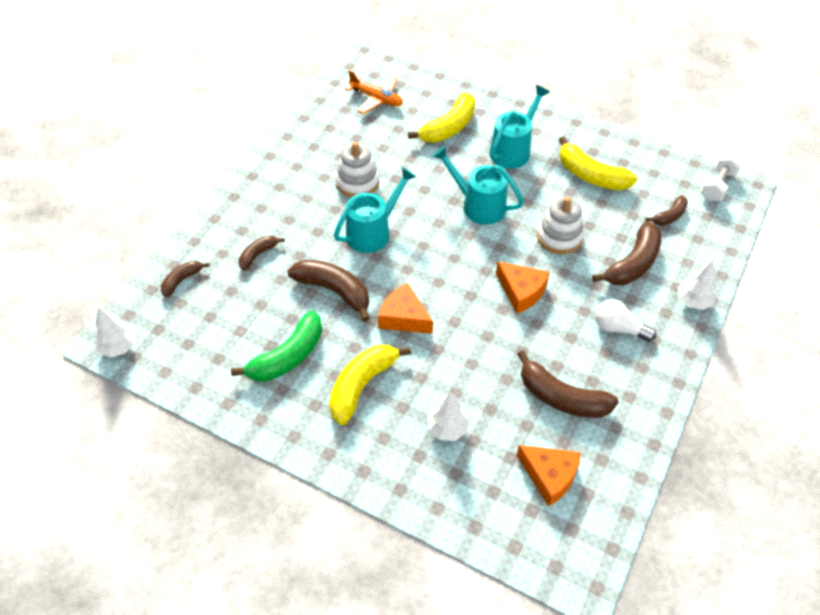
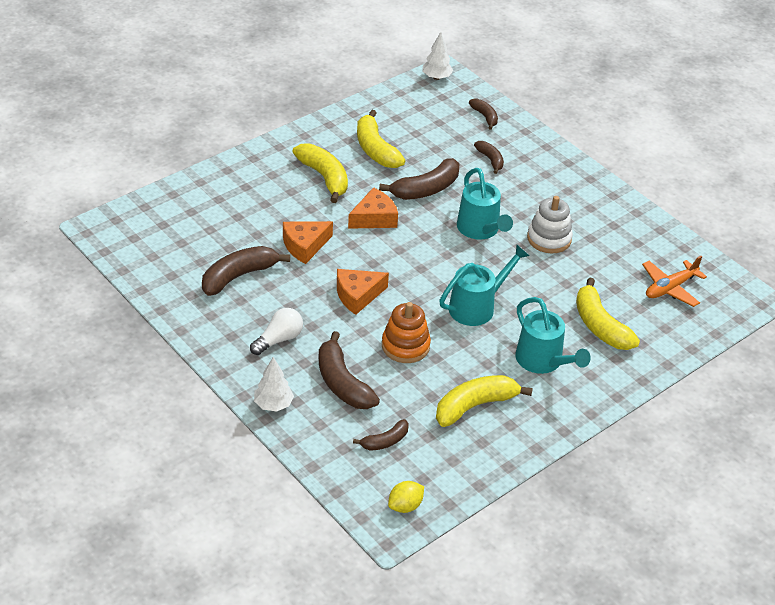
camera: 110 degrees right, 10 degrees down
green banana [231,311,322,382] -> yellow banana [357,110,405,168]
white tree [427,392,470,441] -> none
orange cheese [516,445,581,507] -> orange cheese moved to [283,221,333,264]
white stacking toy [537,197,584,254] -> orange stacking toy [382,302,431,363]
brown banana [645,195,688,225] -> brown banana turned 105 degrees counterclockwise [353,419,409,451]
white dumbbell [700,153,743,201] -> yellow lemon [388,481,424,513]

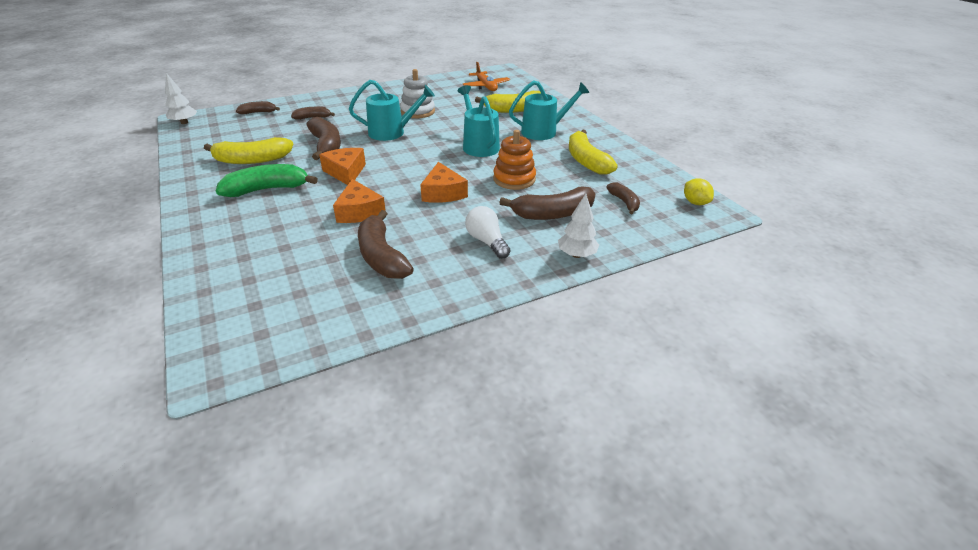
camera: 75 degrees left, 5 degrees down
yellow banana [293,143,348,203] -> green banana [216,164,318,197]

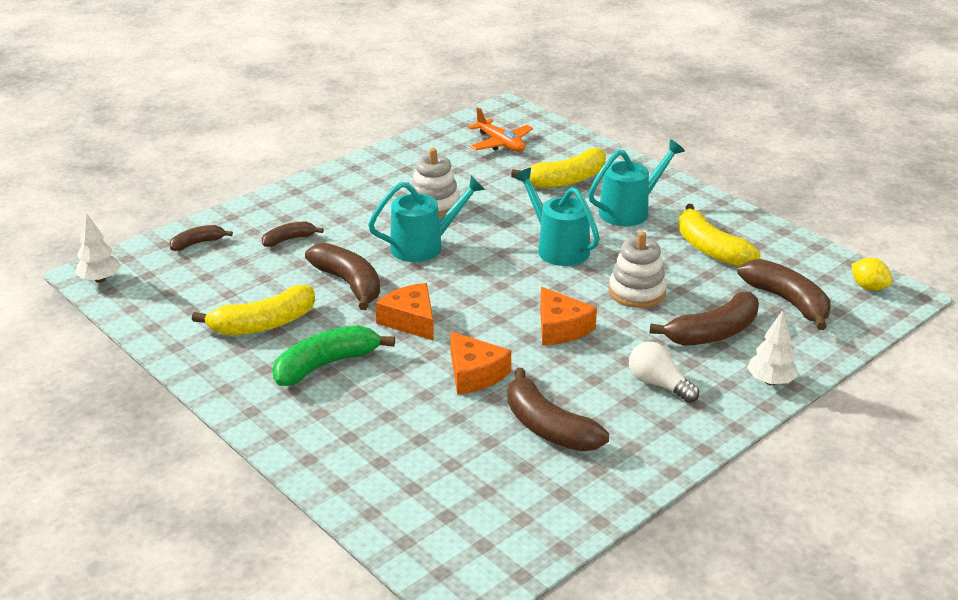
camera: 15 degrees left, 5 degrees down
orange stacking toy [493,130,536,190] -> white stacking toy [609,231,667,308]
brown banana [606,182,640,214] -> brown banana [738,259,831,330], size x1.78

